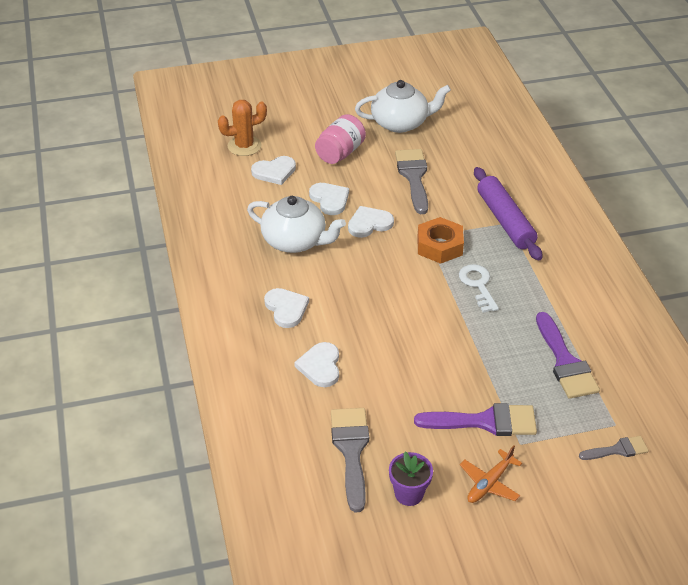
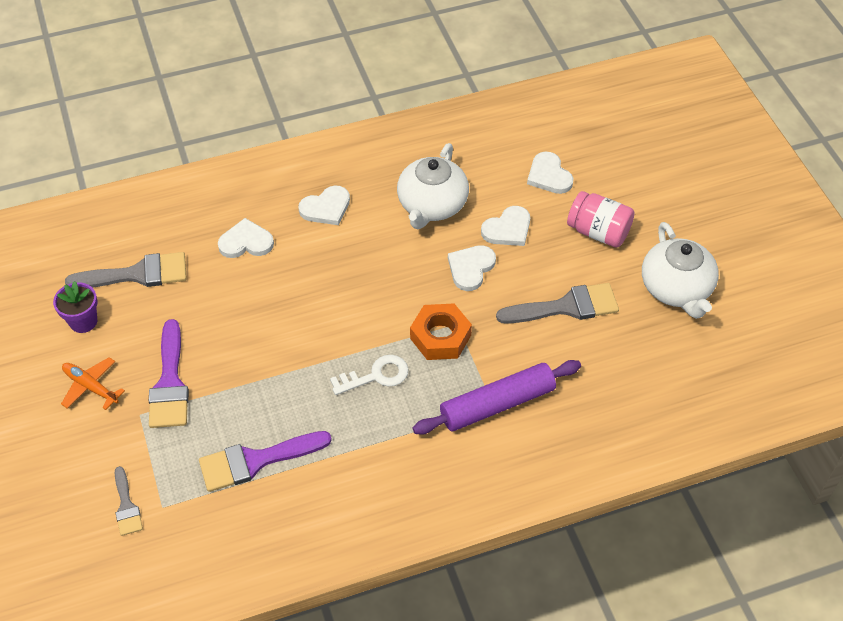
camera: 85 degrees right, 10 degrees up
orange cactus [218,100,267,156] -> none
white heart [348,206,394,238] -> white heart turned 120 degrees counterclockwise [448,245,496,291]

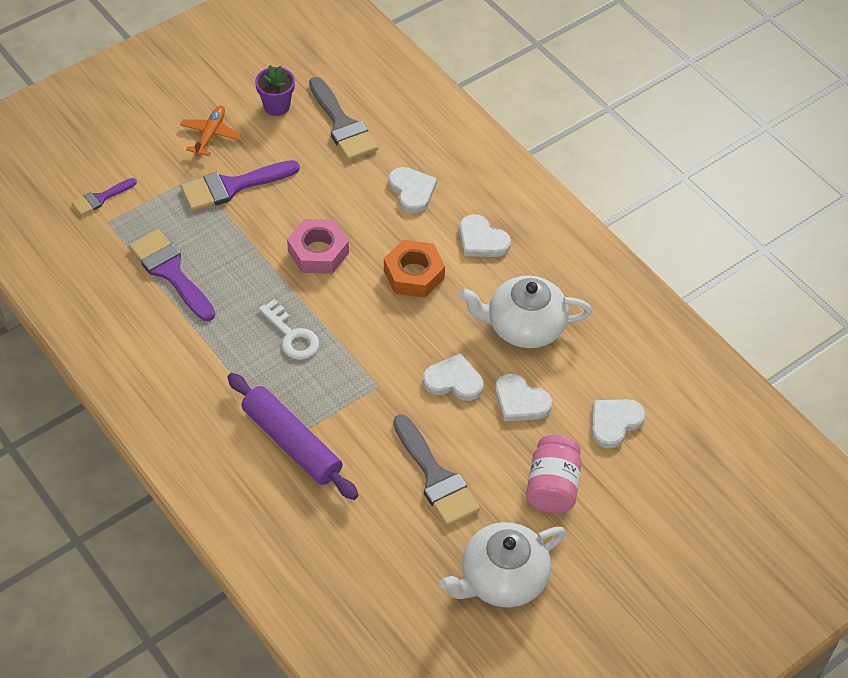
camera: 70 degrees right, 0 degrees up
grey brush [115,466,143,536] -> purple brush [72,178,137,216]
orange nut [410,304,472,360] -> orange nut moved to [384,240,445,298]
none -> pink nut [287,219,349,274]

